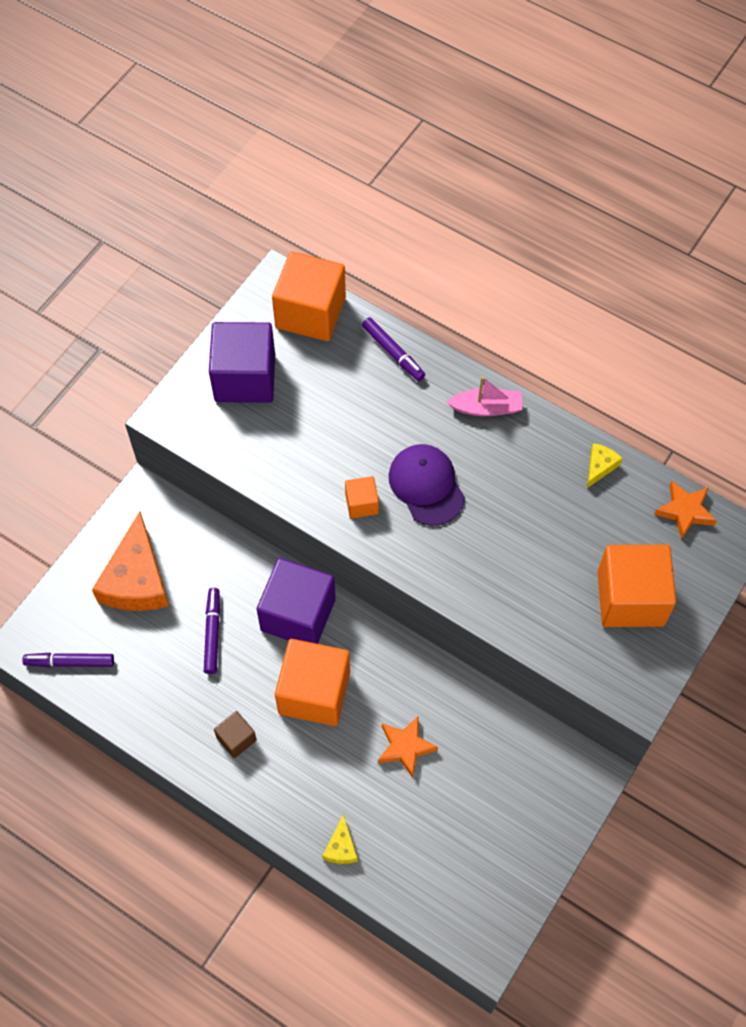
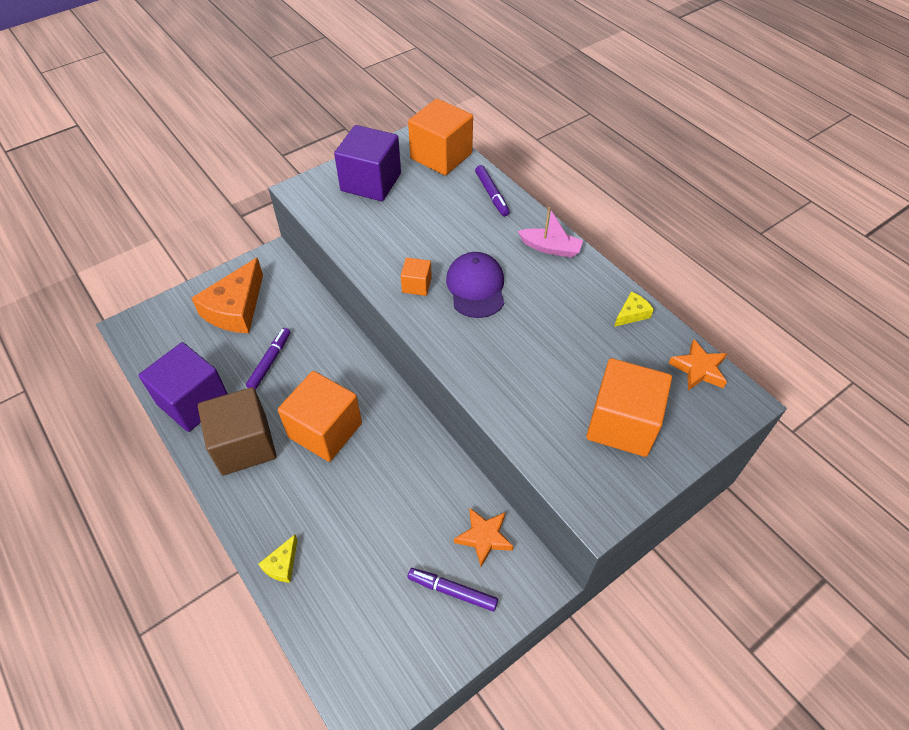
camera: 20 degrees right, 10 degrees down
purple marker [22,653,114,667] -> purple marker moved to [408,568,498,611]
brown cube [214,711,257,758] -> brown cube [198,387,277,475], size x2.09
purple cube [257,558,336,644] -> purple cube moved to [139,342,228,432]
orange star [378,716,438,778] -> orange star moved to [454,508,514,567]

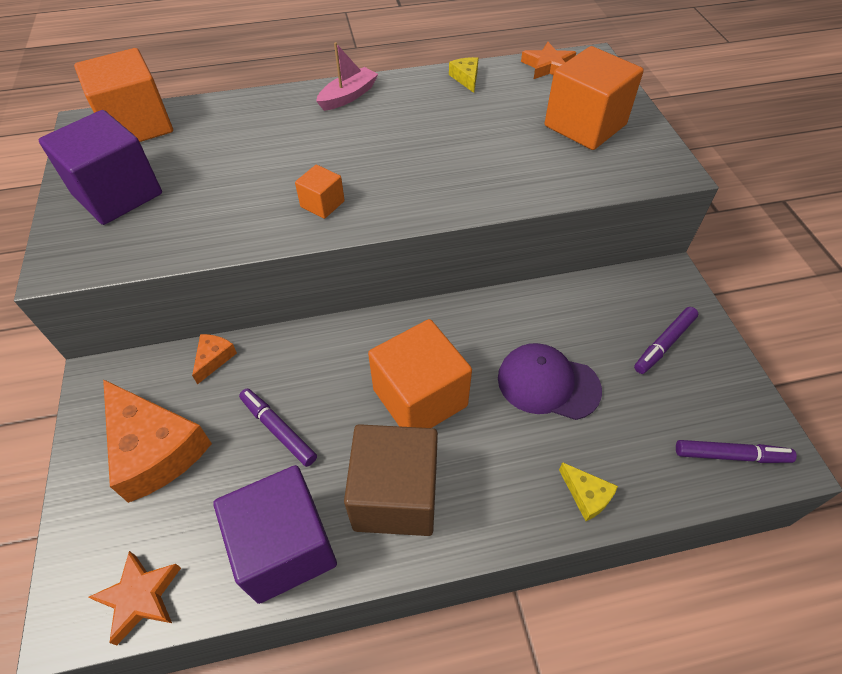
camera: 65 degrees left, 0 degrees up
purple cap [446,252,504,318] -> purple cap moved to [498,343,602,420]
orange star [454,508,514,567] -> orange star moved to [88,551,181,646]
purple marker [475,165,510,216] -> purple marker moved to [676,440,797,463]
none -> orange cheese [192,334,237,385]

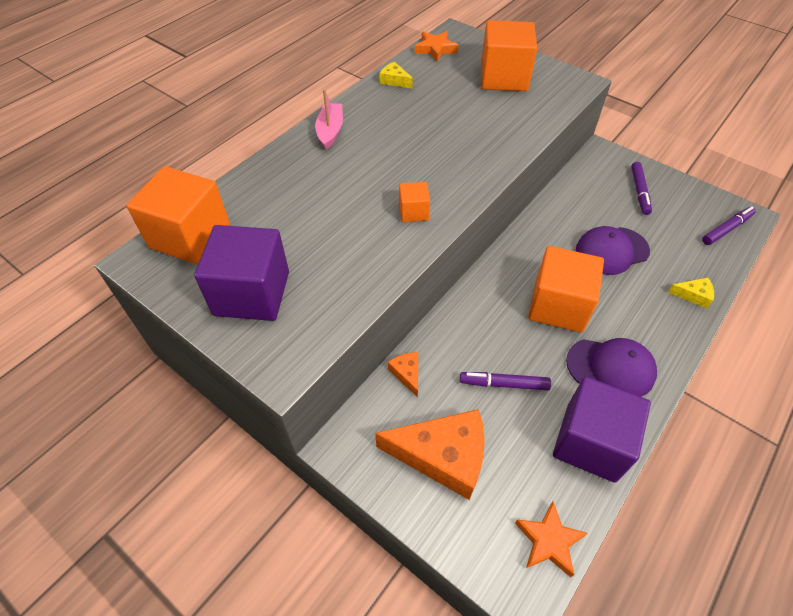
camera: 40 degrees left, 0 degrees up
brown cube [344,424,438,536] -> purple cap [566,338,657,397]

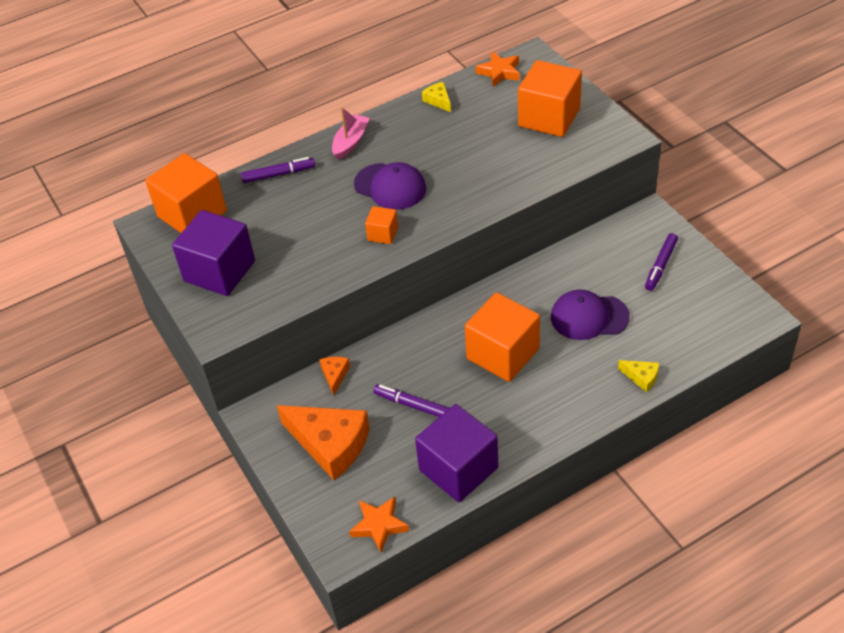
camera: 25 degrees right, 5 degrees down
purple cap [566,338,657,397] -> purple cap moved to [354,162,426,210]
purple marker [702,207,756,245] -> purple marker moved to [241,157,315,183]

